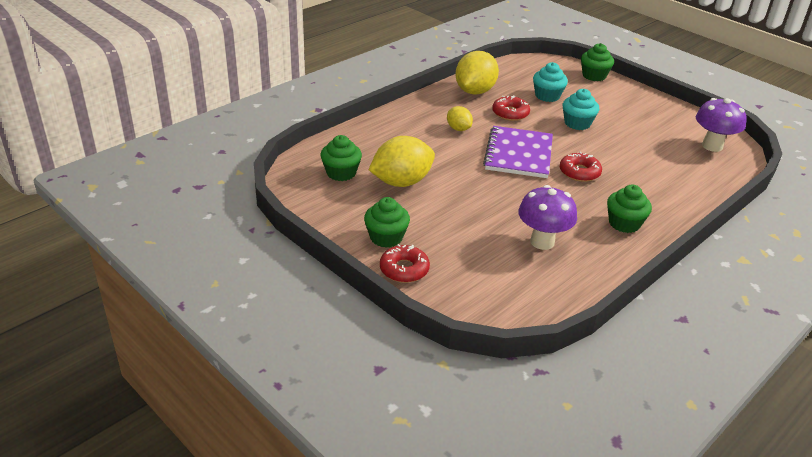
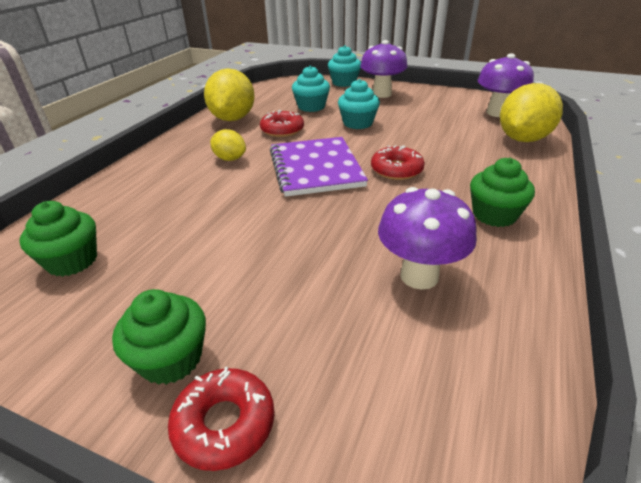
camera: 20 degrees left, 0 degrees up
yellow lemon [369,136,435,187] -> yellow lemon moved to [500,83,563,142]
green cupcake [581,43,614,81] -> turquoise cupcake [328,45,361,87]
none -> purple mushroom [360,40,408,98]

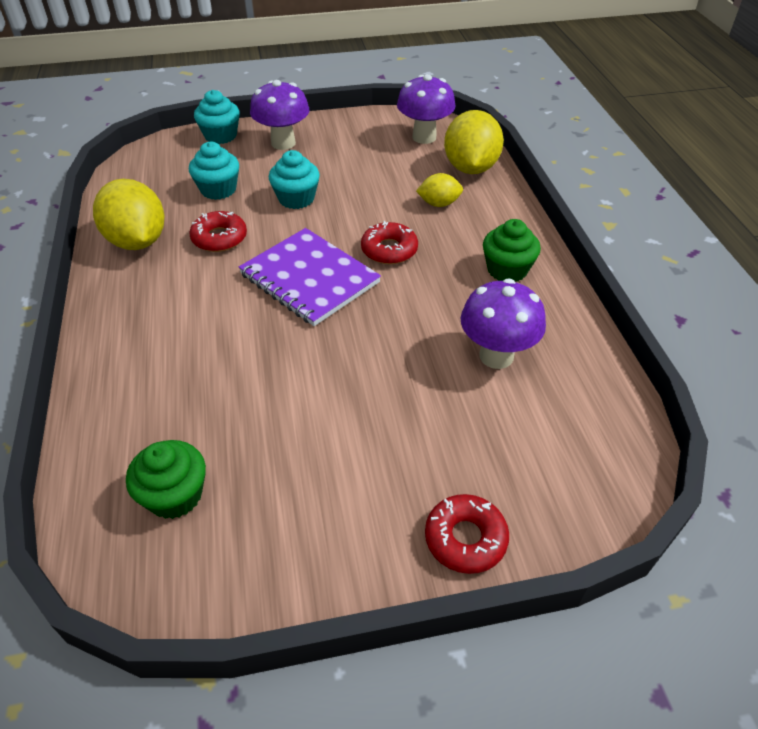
camera: 35 degrees left, 10 degrees up
green cupcake [112,289,206,385] -> none
yellow lemon [210,129,246,161] -> yellow lemon moved to [416,173,463,207]

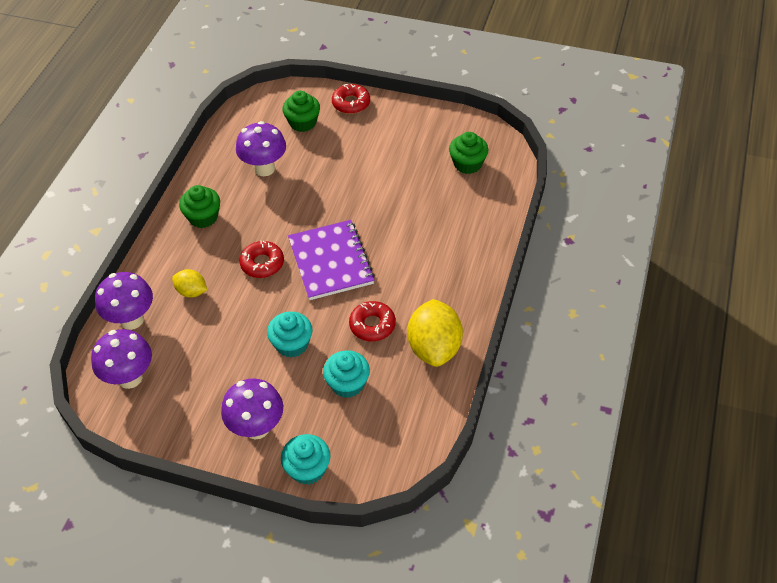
camera: 150 degrees left, 5 degrees up
yellow lemon [444,110,504,174] -> purple mushroom [95,272,153,330]
none -> green cupcake [282,91,320,132]

